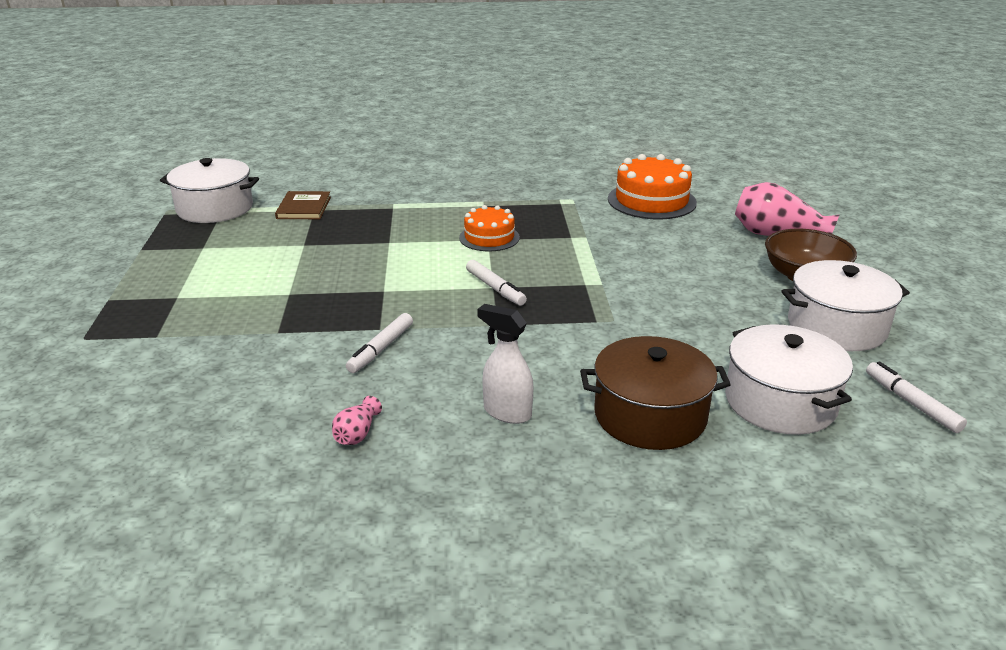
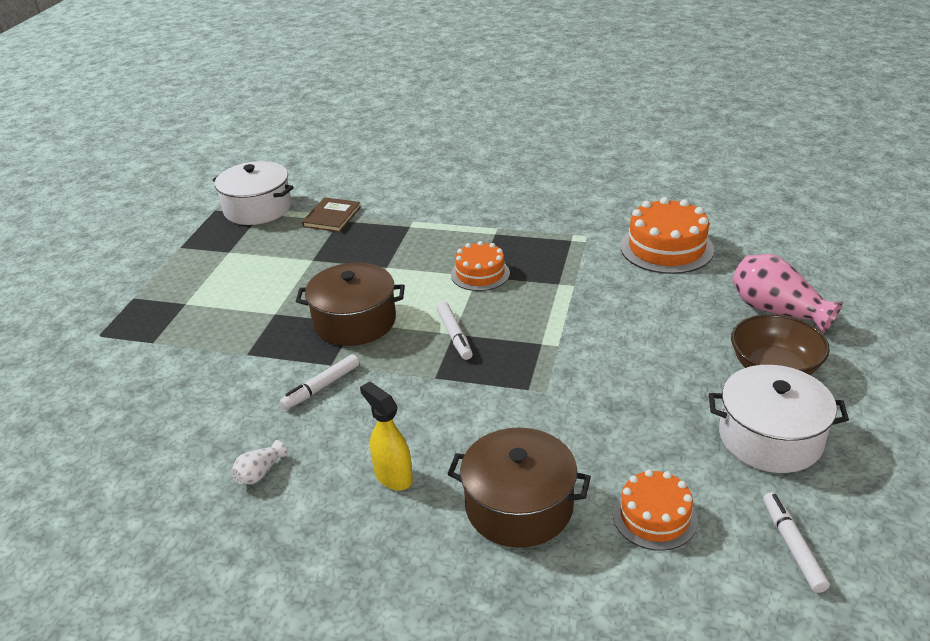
camera: 20 degrees right, 5 degrees up
pink vase [332,396,382,445] -> white vase [231,440,287,485]
white spray bottle [478,304,534,424] -> yellow spray bottle [360,382,413,490]
white pot [725,324,853,435] -> orange cake [613,469,698,551]
none -> brown pot [296,263,405,346]

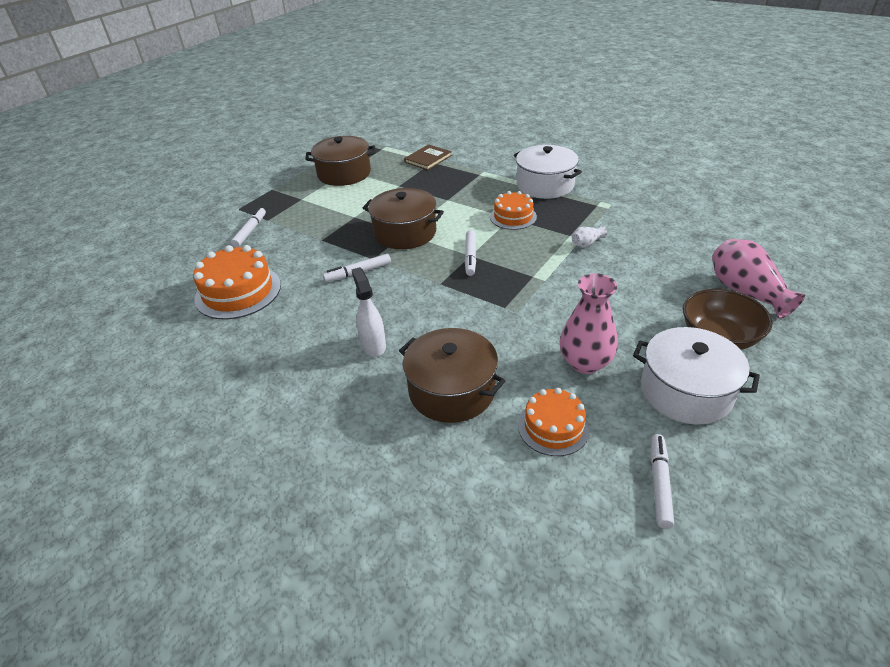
camera: 20 degrees right, 5 degrees up
white pot [213,161,294,225] -> white pot moved to [514,145,582,199]
white vase [231,440,287,485] -> white vase moved to [572,225,607,248]
yellow spray bottle [360,382,413,490] -> white spray bottle [351,267,386,357]
orange cake [620,197,714,274] -> orange cake moved to [193,245,281,320]
none -> white marker [231,207,266,247]
none -> brown pot [305,136,376,186]
none -> pink vase [560,274,618,374]

